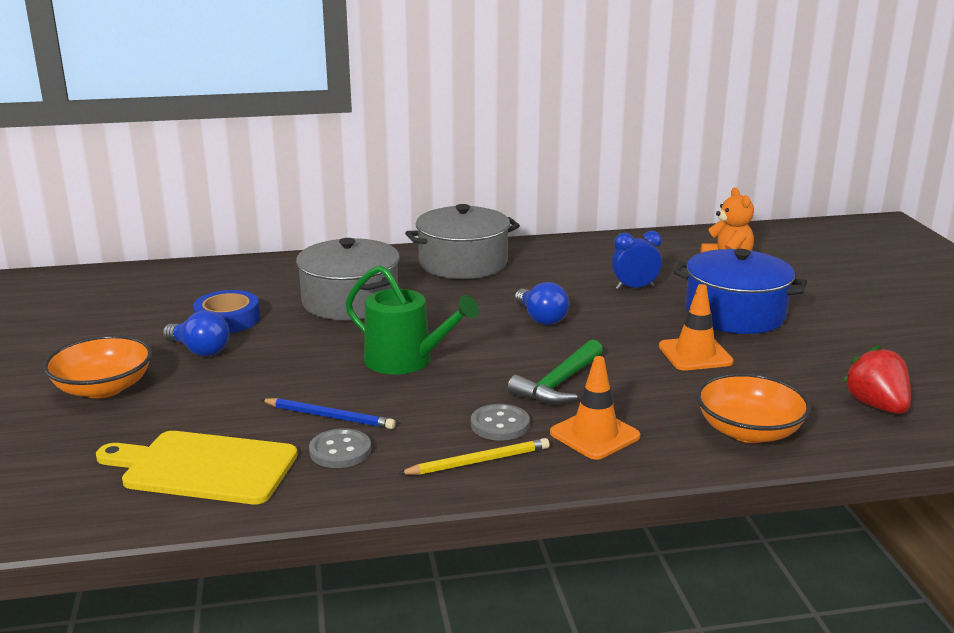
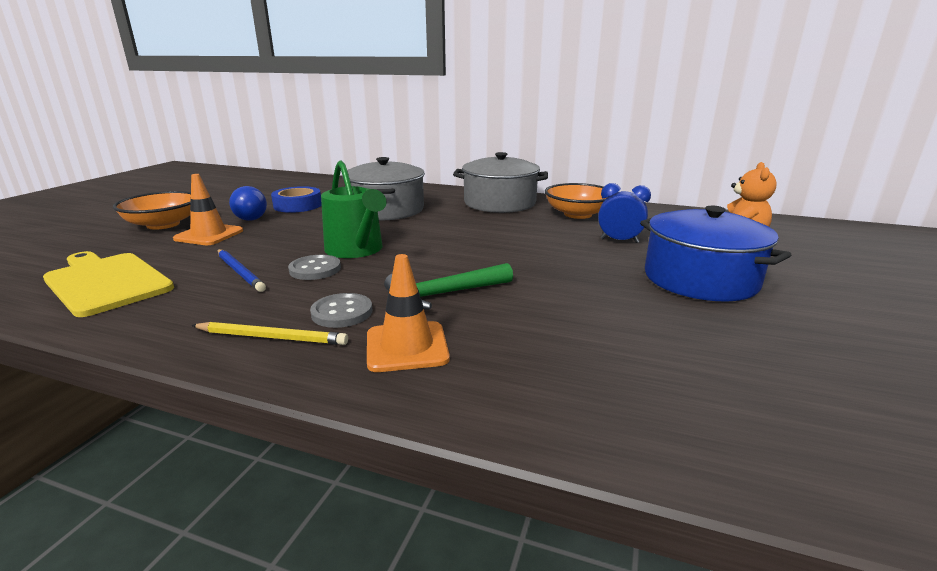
camera: 30 degrees right, 0 degrees up
grey button [309,428,371,468] -> grey button moved to [288,255,341,280]
blue light bulb [515,282,569,325] -> none
orange traffic cone [659,284,734,371] -> orange traffic cone moved to [173,174,243,245]
orange bowl [696,373,811,443] -> orange bowl moved to [545,183,606,219]
red strawberry [842,345,911,414] -> none

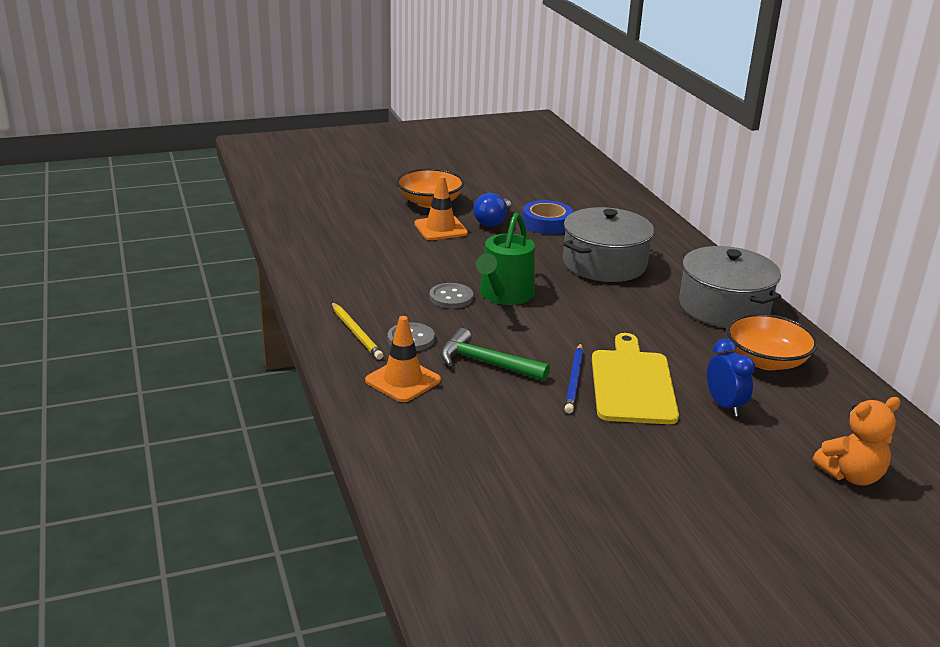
camera: 50 degrees right, 5 degrees up
yellow cutting board [43,251,174,317] -> yellow cutting board moved to [592,333,679,424]
blue pencil [218,249,266,292] -> blue pencil moved to [565,343,583,414]
blue pot [640,206,791,301] -> none

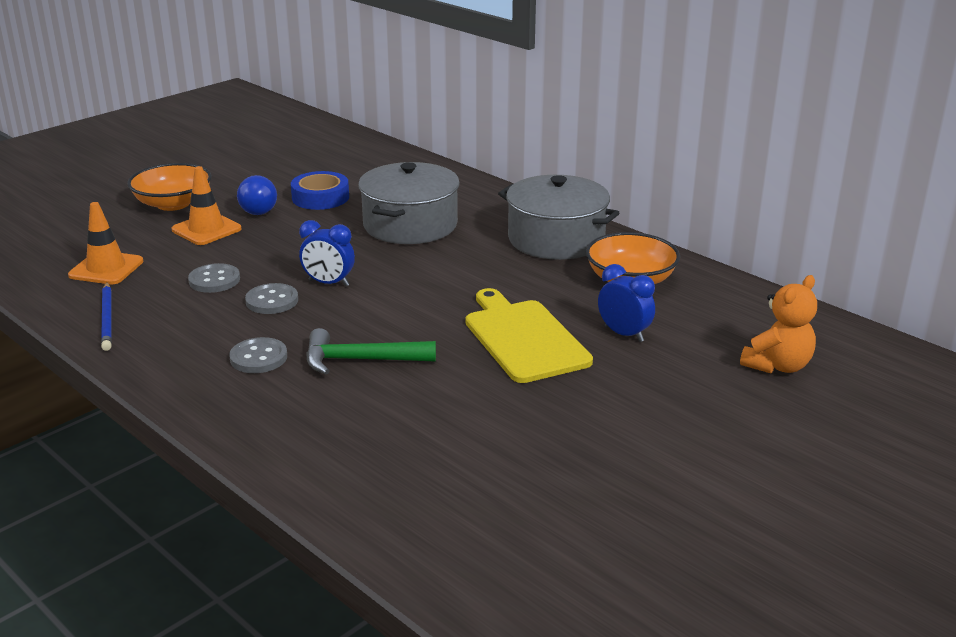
camera: 25 degrees left, 0 degrees up
yellow pencil [331,302,383,359] -> none
orange traffic cone [365,316,441,402] -> orange traffic cone moved to [68,202,144,284]
green watering can [476,213,535,305] -> blue clock [299,220,355,286]
blue pencil [565,343,583,414] -> blue pencil moved to [101,282,112,351]
none -> grey button [188,263,240,293]

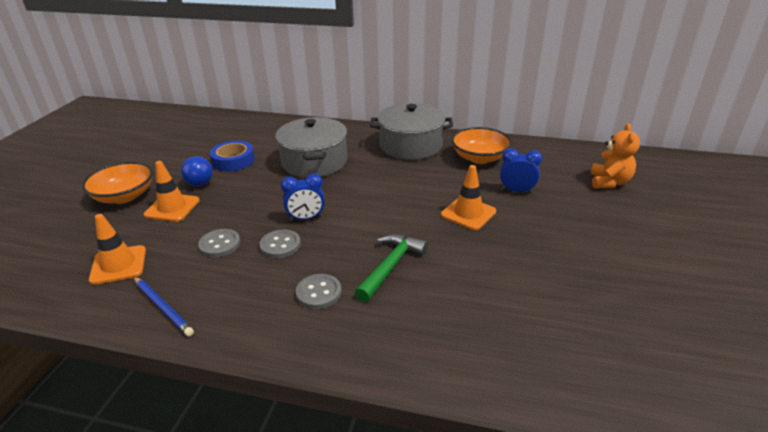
camera: 30 degrees left, 5 degrees up
green hammer [306,328,436,374] -> green hammer turned 150 degrees clockwise [355,234,428,302]
yellow cutting board [465,288,593,383] -> orange traffic cone [441,165,496,230]

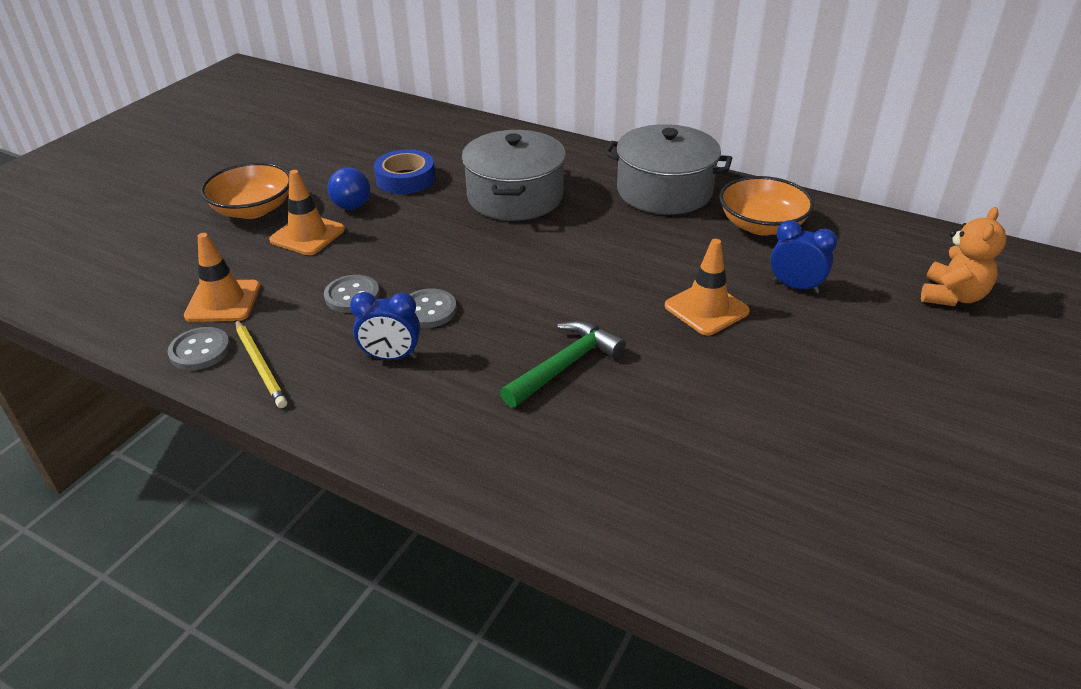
camera: 15 degrees right, 5 degrees up
blue pencil [133,276,194,337] -> yellow pencil [235,320,287,408]
blue clock [281,173,325,221] -> blue clock moved to [350,292,420,360]
grey button [296,274,342,309] -> grey button moved to [168,327,230,370]

